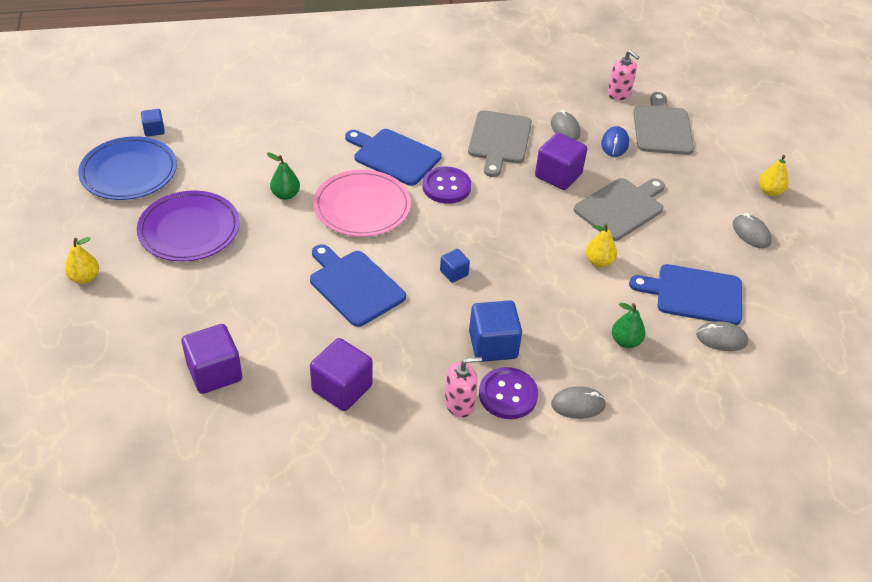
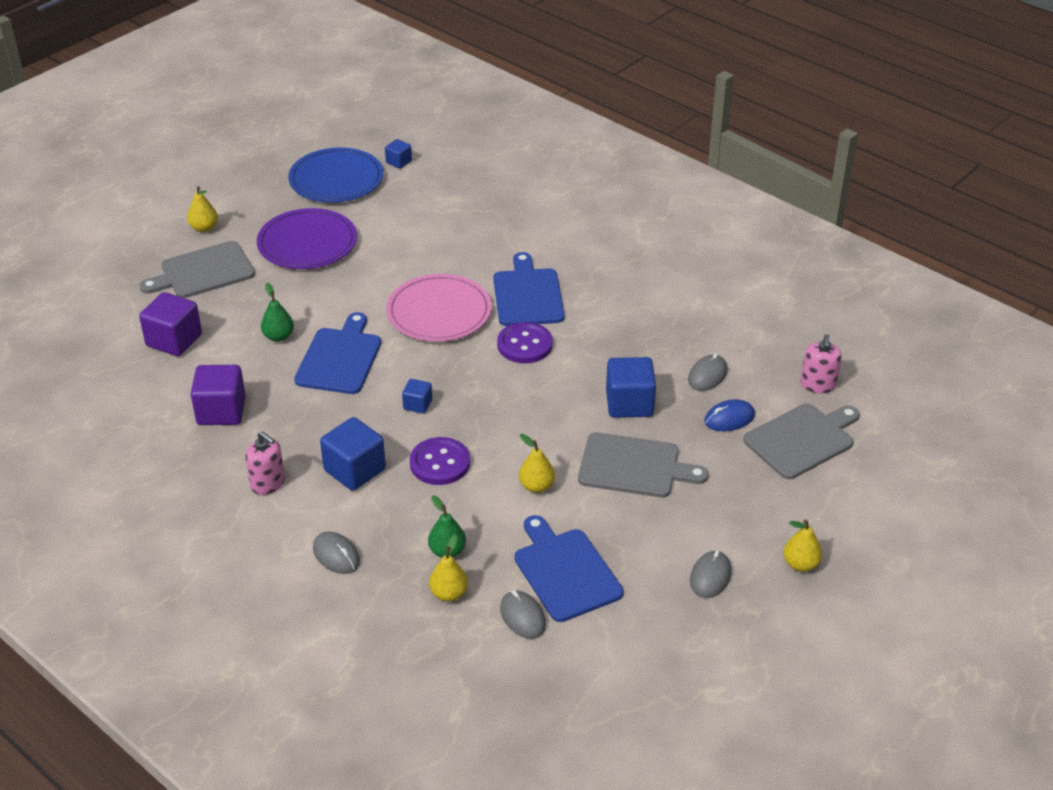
camera: 55 degrees right, 5 degrees down
green pear [267,152,300,200] -> green pear moved to [261,283,294,342]
grey cutting board [468,110,532,177] -> grey cutting board moved to [140,241,255,298]
purple button [479,367,538,419] -> purple button moved to [410,437,470,485]
purple cube [535,133,587,190] -> blue cube [606,357,656,418]
none -> yellow pear [429,534,468,602]

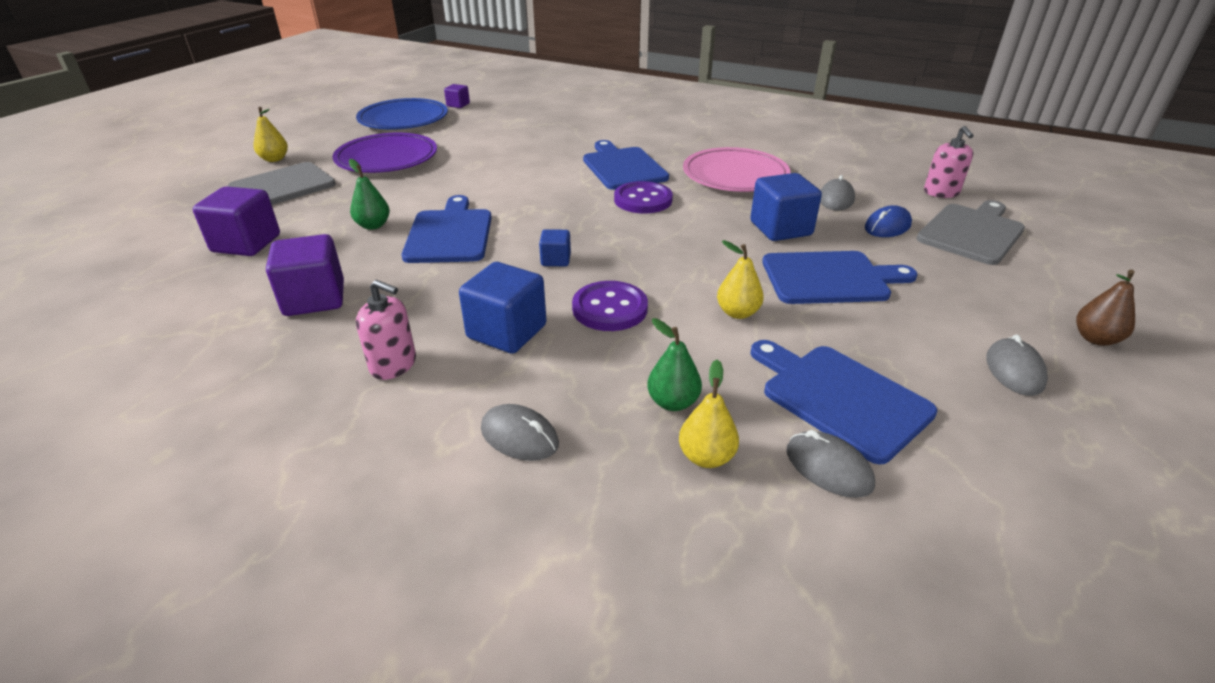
camera: 15 degrees left, 5 degrees down
blue cube [385,139,412,169] -> purple cube [444,84,470,108]
pink plate [386,274,492,342] -> pink plate moved to [683,147,790,192]
grey cutting board [578,432,709,498] -> blue cutting board [762,251,918,304]
yellow pear [783,519,822,572] -> brown pear [1076,270,1135,346]

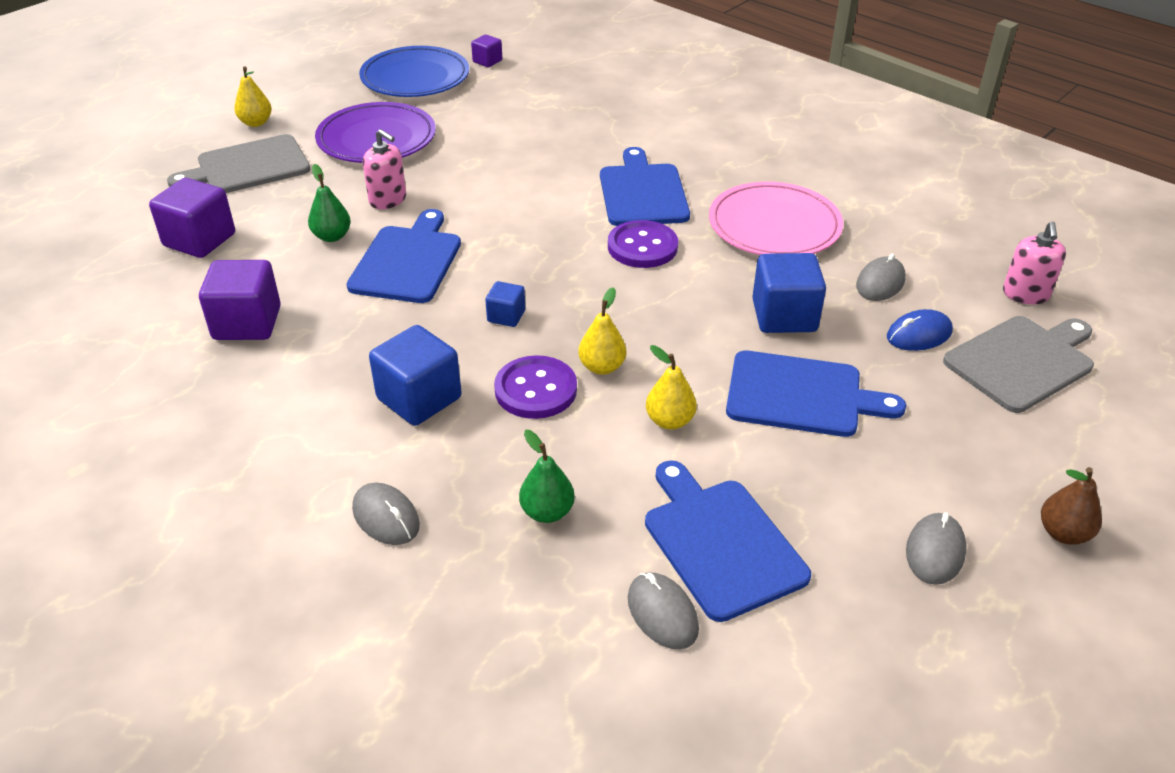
camera: 15 degrees right, 5 degrees up
pink soap dispenser [356,280,416,380] -> pink soap dispenser moved to [363,129,406,209]
yellow pear [679,360,739,468] -> yellow pear moved to [579,287,626,375]

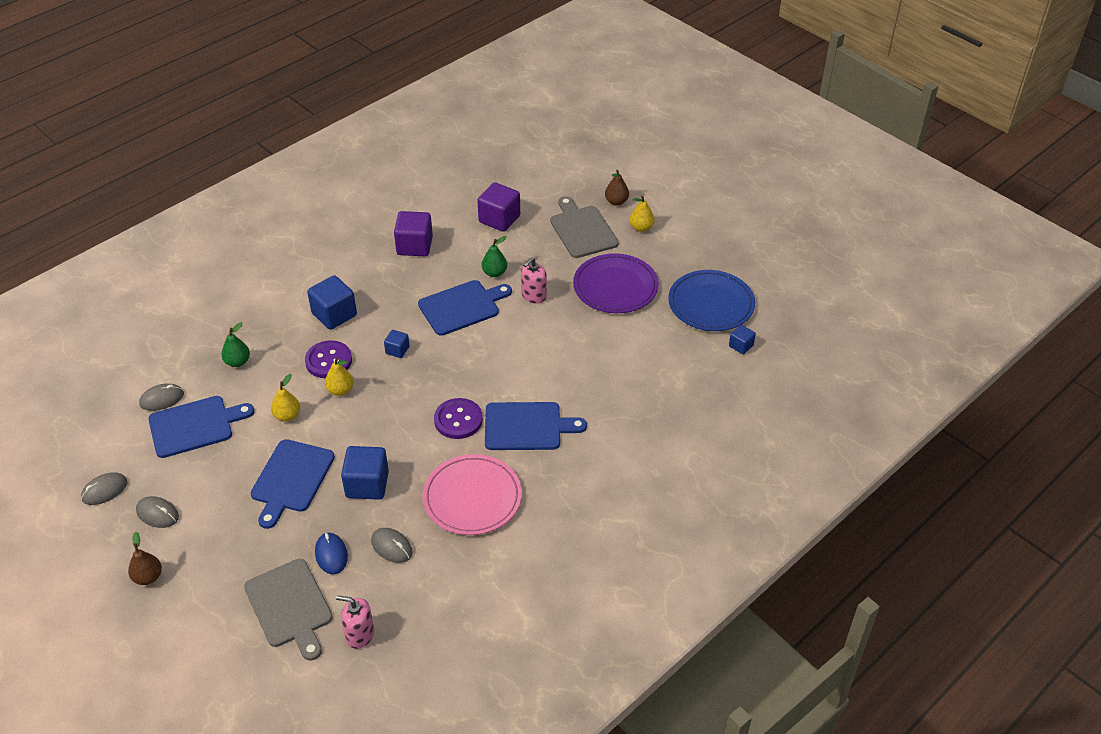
camera: 95 degrees right, 5 degrees up
blue cutting board [346,209,461,303] -> blue cutting board turned 45 degrees counterclockwise [418,280,512,336]
grey mouse [352,483,420,545] -> grey mouse moved to [81,472,128,505]
purple cube [471,34,502,67] -> blue cube [729,325,756,354]
none -> brown pear [605,170,629,206]

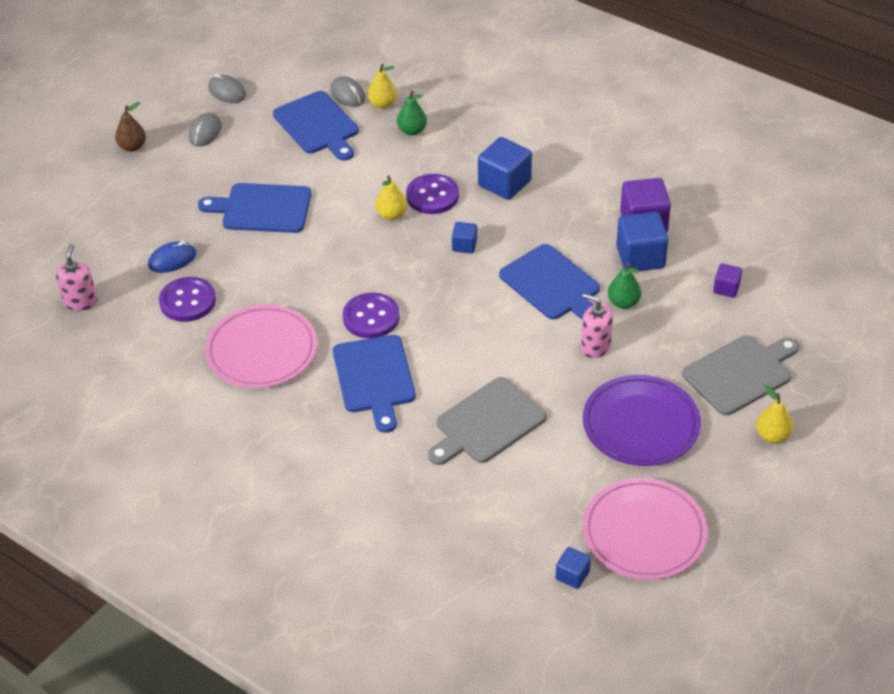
camera: 80 degrees right, 0 degrees up
grey cutting board [244,559,333,661] -> grey cutting board moved to [428,377,547,465]
yellow pear [271,374,300,422] -> yellow pear moved to [367,64,397,109]
blue cube [341,446,389,500] -> blue cube moved to [616,212,668,271]
grey mouse [371,528,413,563] -> purple button [159,277,216,322]
purple cube [477,182,520,232] -> purple cube [713,263,742,298], size x0.53
brown pear [605,170,629,206] -> none
blue plate [668,270,755,331] -> pink plate [583,478,708,580]

